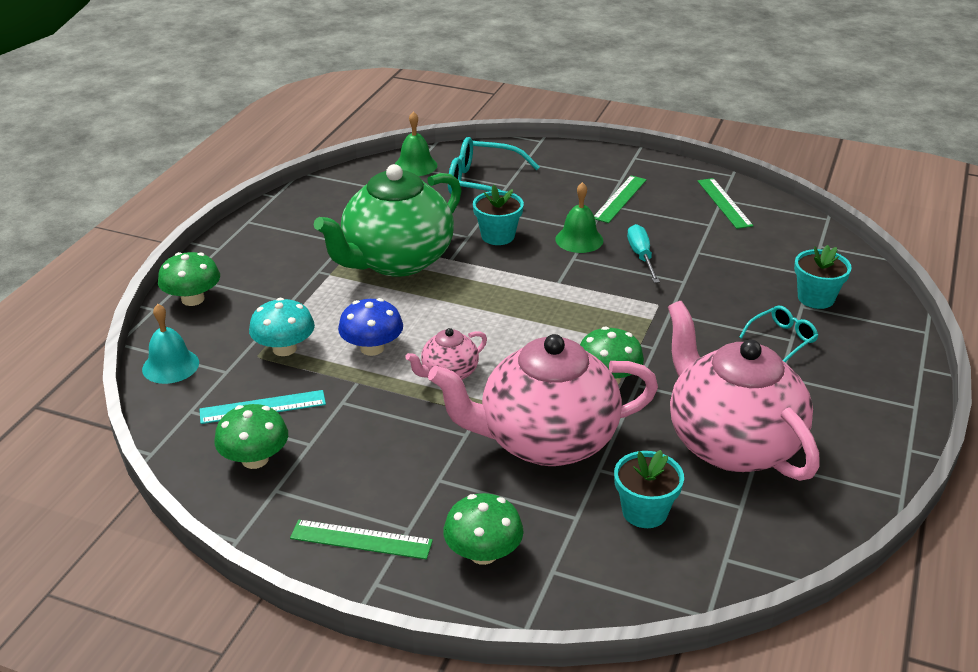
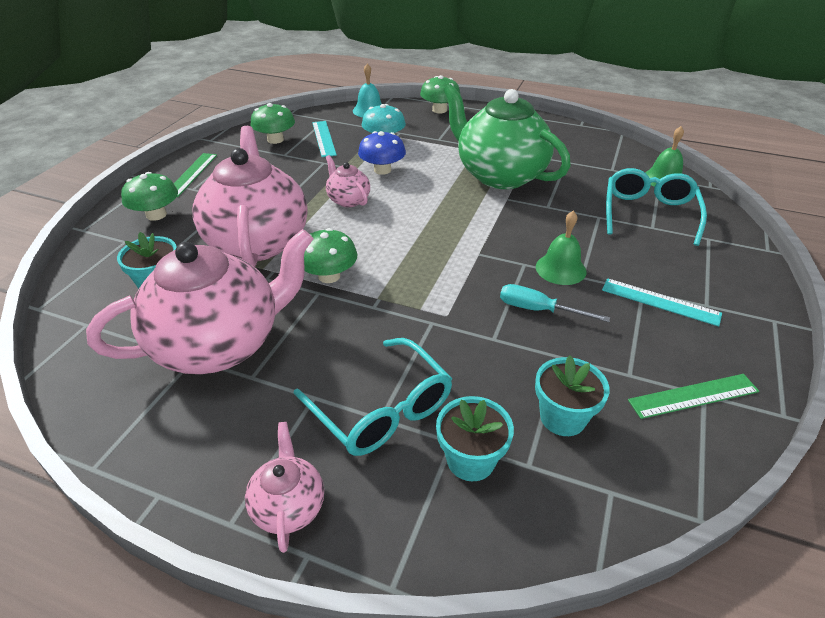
camera: 90 degrees right, 5 degrees up
turquoise flower pot [473,185,524,245] -> turquoise flower pot moved to [535,355,610,436]
green ruler [594,175,647,223] -> turquoise ruler [602,278,722,327]
turquoise screwdriver [627,224,660,283] -> turquoise screwdriver turned 150 degrees counterclockwise [500,284,610,322]
turquoise glasses [739,305,818,362] -> turquoise glasses [294,338,453,456], size x1.79
none -> pink teapot [245,422,324,553]

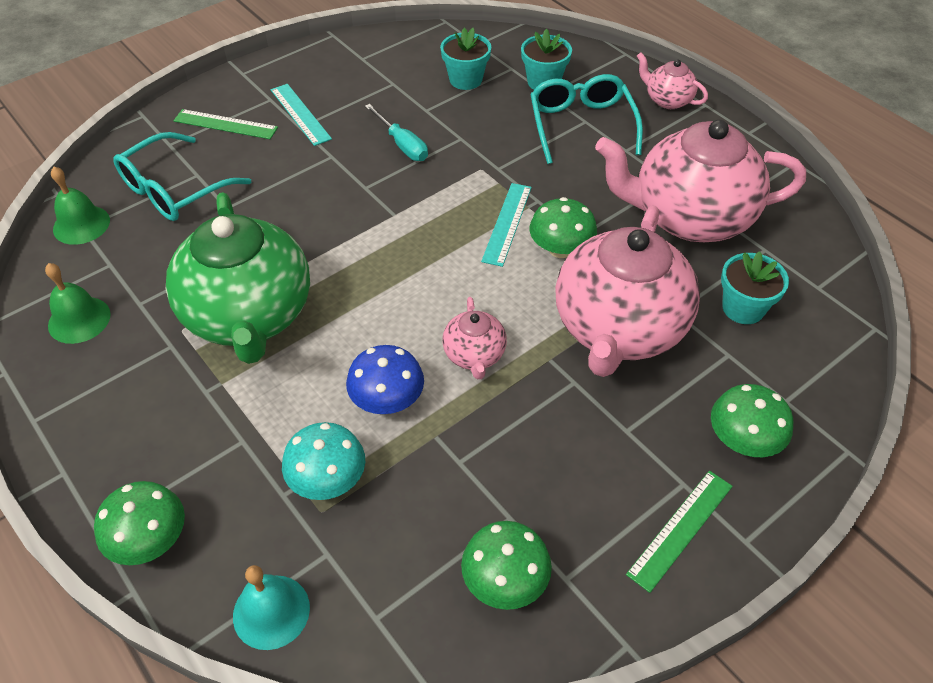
camera: 150 degrees left, 10 degrees up
pink teapot [245,422,324,553] -> pink teapot turned 105 degrees clockwise [637,52,708,109]
turquoise ruler [312,121,337,157] -> turquoise ruler moved to [481,183,532,267]
green bell [536,211,586,285] -> green bell moved to [45,263,111,344]
green ruler [628,374,759,419] -> green ruler moved to [173,109,278,139]

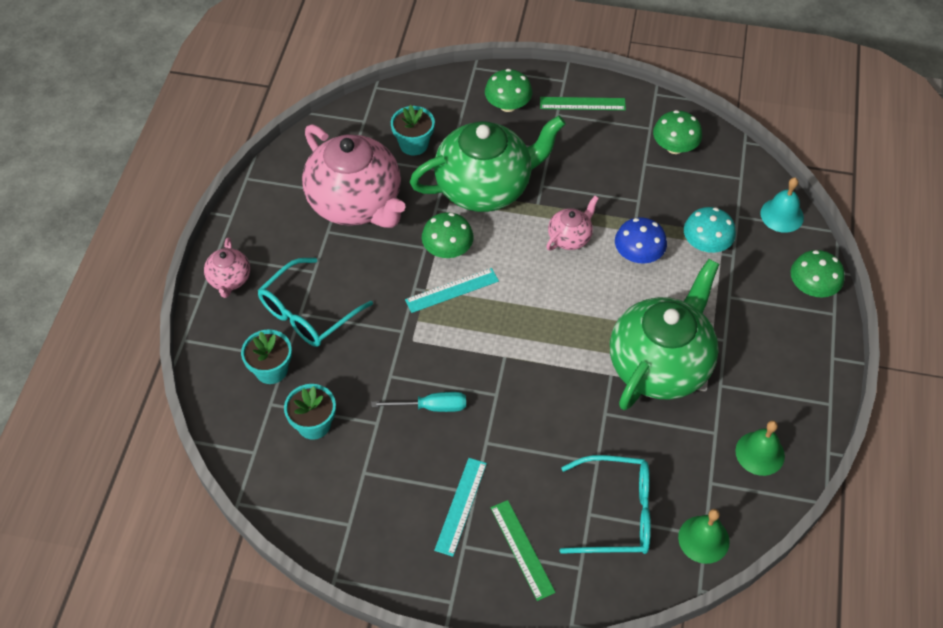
camera: 130 degrees left, 5 degrees up
turquoise screwdriver [365,104,428,161] -> turquoise screwdriver turned 75 degrees clockwise [371,392,466,412]
pink teapot [555,206,700,377] -> green teapot [410,115,566,212]

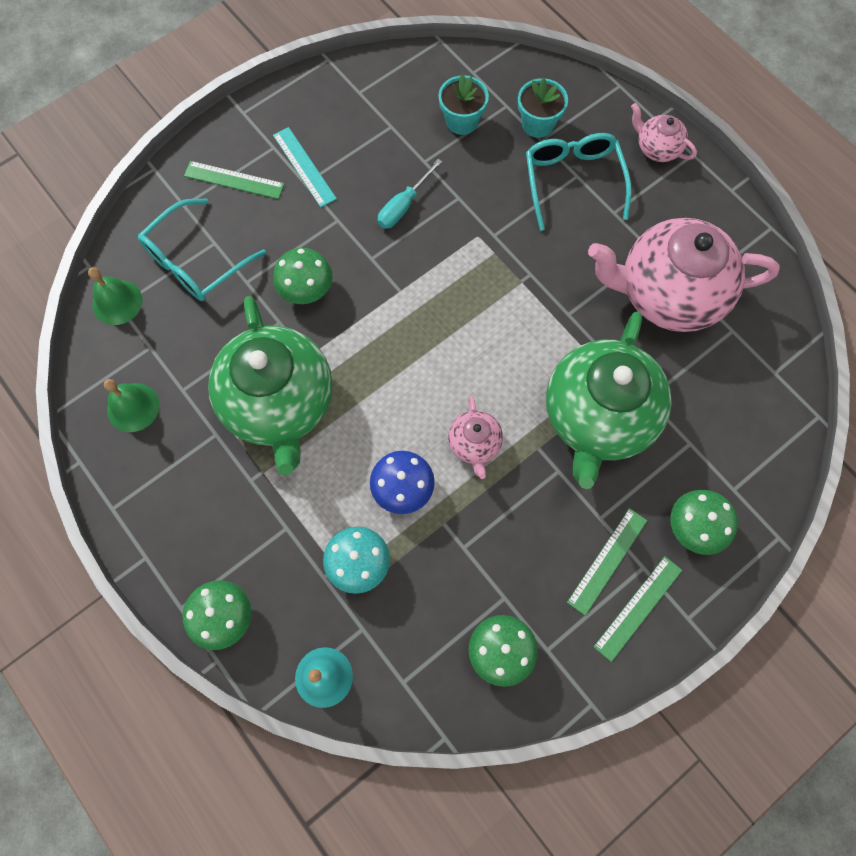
camera: 130 degrees right, 15 degrees up
turquoise flower pot [391,105,435,156] -> none
turquoise ruler [405,268,499,313] -> none
green mushroom [422,212,474,258] -> green mushroom moved to [273,248,333,304]
none -> green ruler [567,508,647,616]

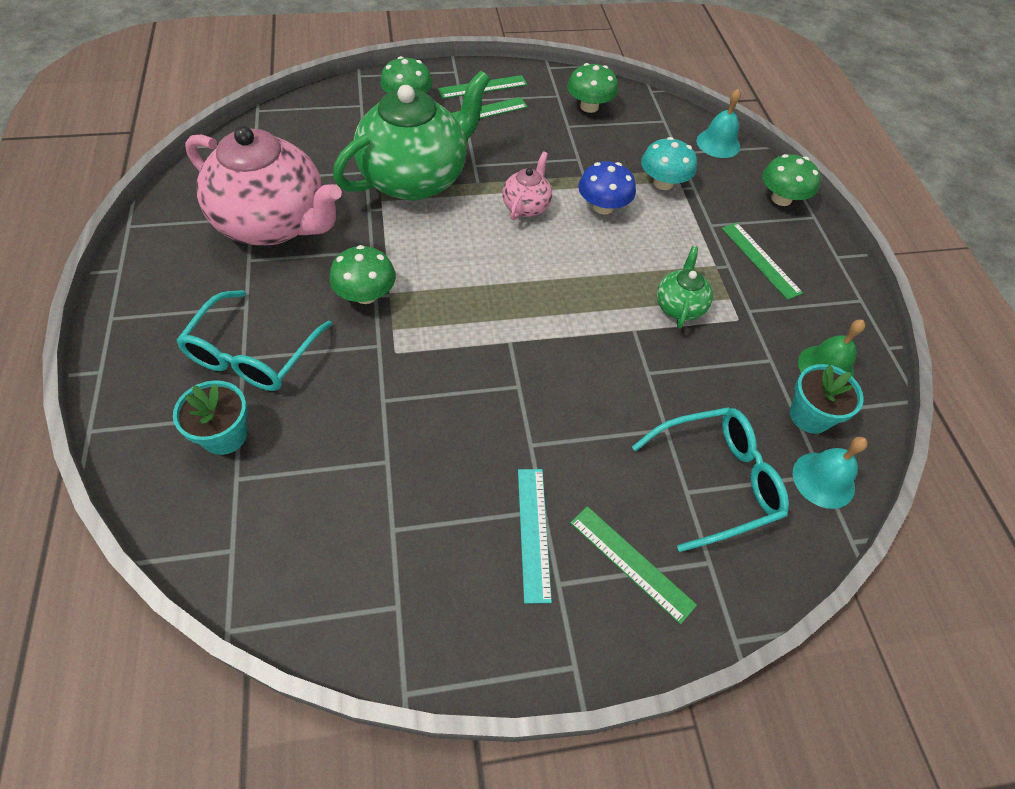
camera: 155 degrees left, 15 degrees down
green bell [88,267,143,325] -> turquoise bell [793,437,868,509]
green teapot [208,296,333,476] -> green teapot [657,246,713,328], size x0.45
green mushroom [273,248,333,304] -> green mushroom moved to [329,245,396,304]
turquoise screwdriver [377,159,442,229] -> none
turquoise flower pot [438,74,489,135] -> turquoise flower pot moved to [790,364,864,434]
pink teapot [631,103,697,162] -> none
none -> green ruler [722,222,803,300]

